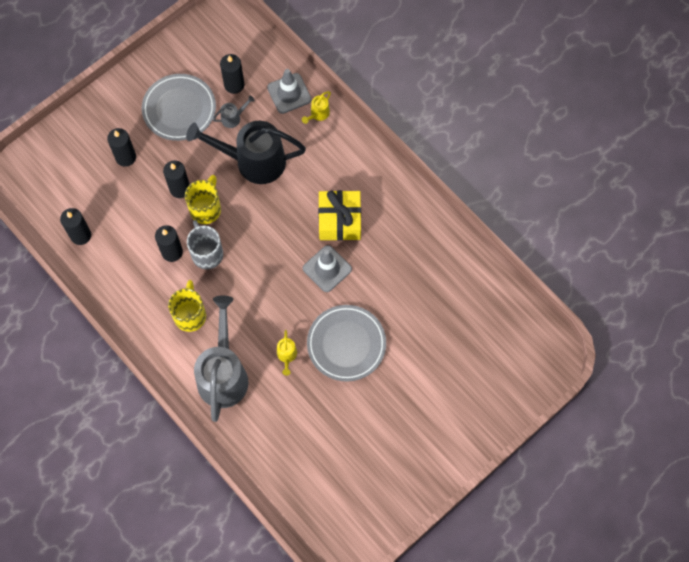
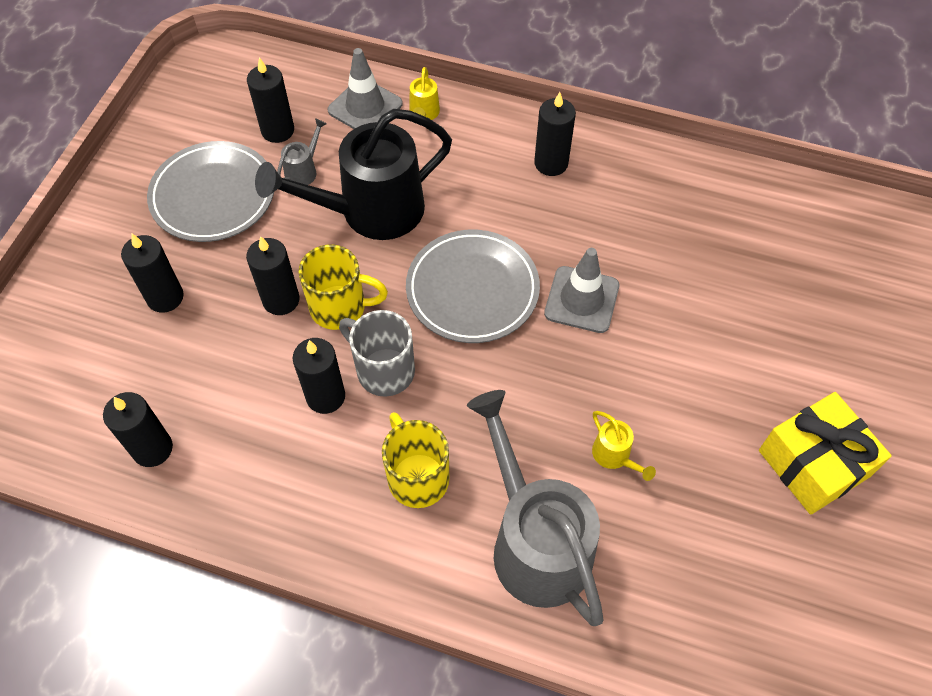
camera: 30 degrees left, 10 degrees down
yellow mug [185,175,221,224] -> yellow mug turned 105 degrees clockwise [298,245,388,330]
grey plate [307,305,386,382] -> grey plate moved to [406,230,540,343]
yellow gift [318,190,361,241] -> yellow gift moved to [759,392,892,515]
none -> black candle [534,92,576,176]

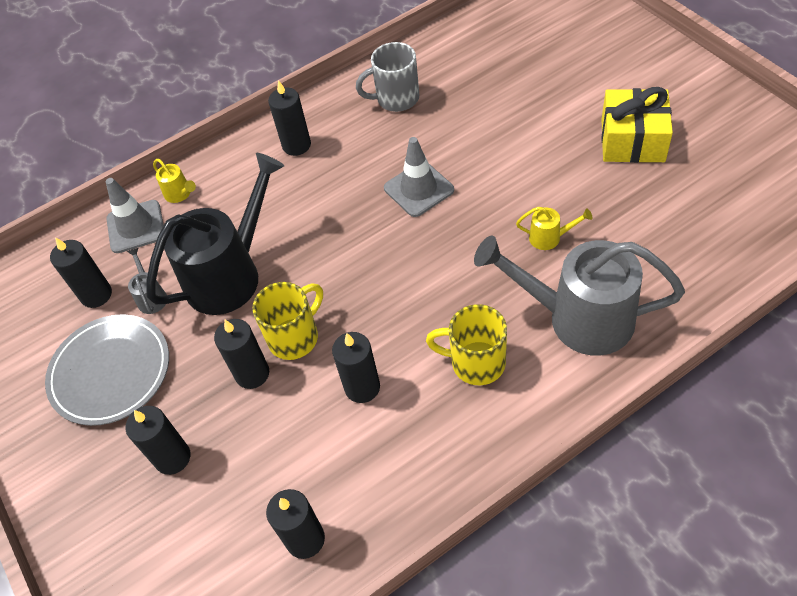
camera: 45 degrees left, 5 degrees down
black watering can [255,109,452,240] -> black watering can turned 150 degrees counterclockwise [146,153,284,315]
grey mug [339,310,415,397] -> grey mug moved to [356,42,419,112]
grey plate [406,230,540,343] -> none

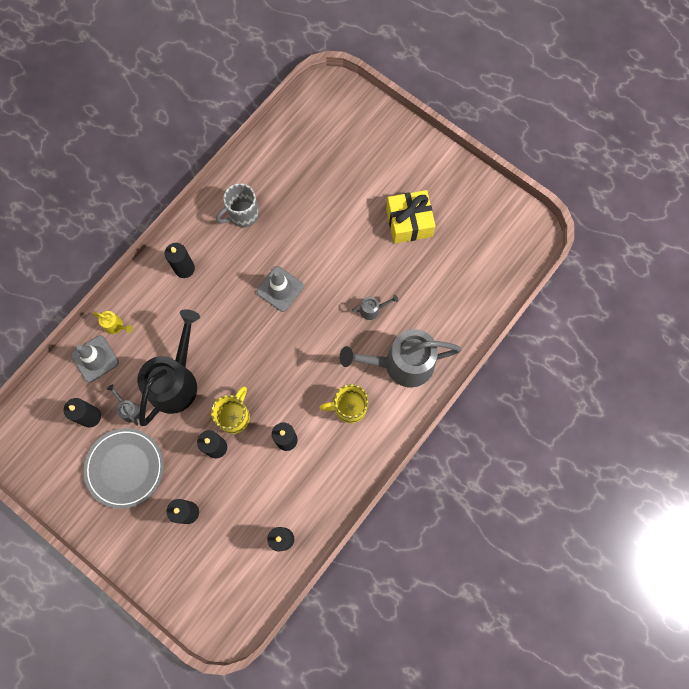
camera: 25 degrees left, 20 degrees up
yellow watering can [516,207,592,250] -> grey watering can [352,295,398,320]

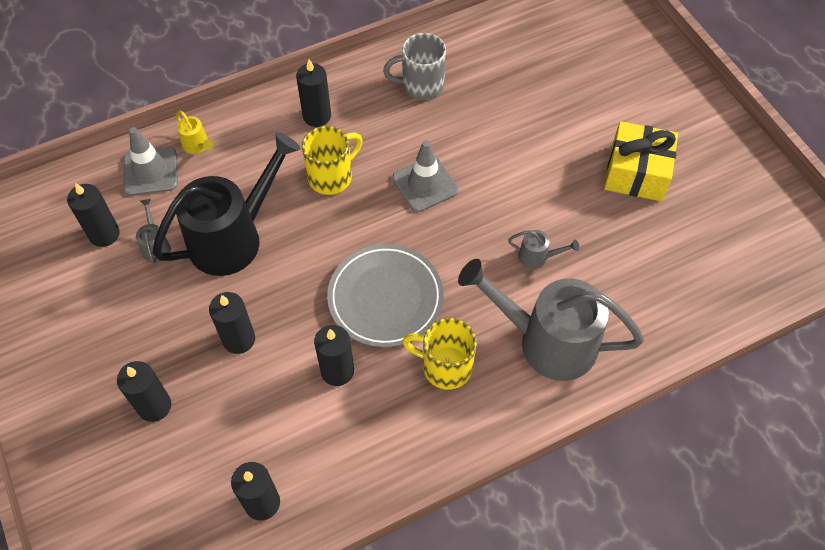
camera: 25 degrees right, 15 degrees down
grey plate [83,428,164,509] -> grey plate moved to [327,244,444,347]
yellow mug [211,386,250,434] -> yellow mug moved to [302,126,363,195]

